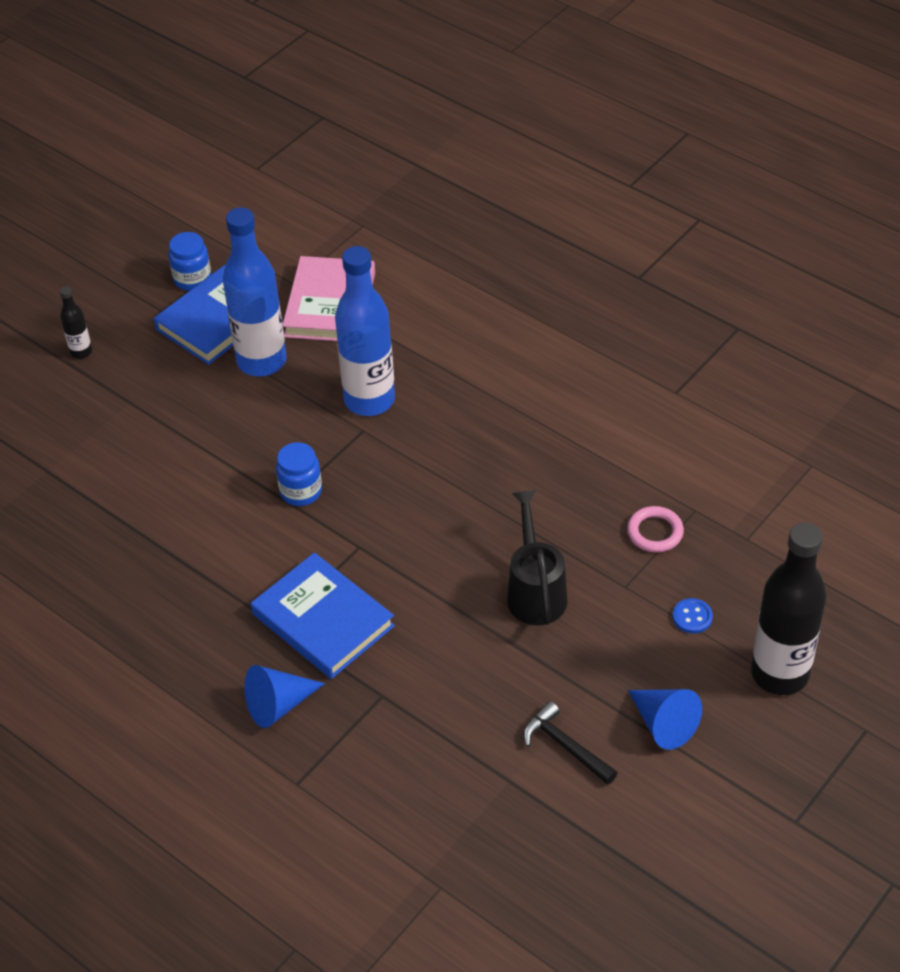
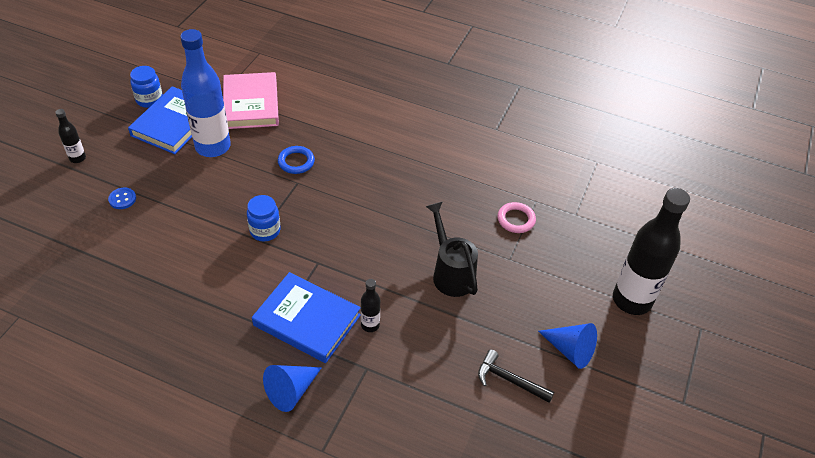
camera: 20 degrees left, 0 degrees up
blue bottle [335,246,395,416] -> blue ring [278,146,315,174]
blue button [673,598,713,633] -> blue button moved to [108,188,136,209]
none -> black bottle [361,279,380,332]

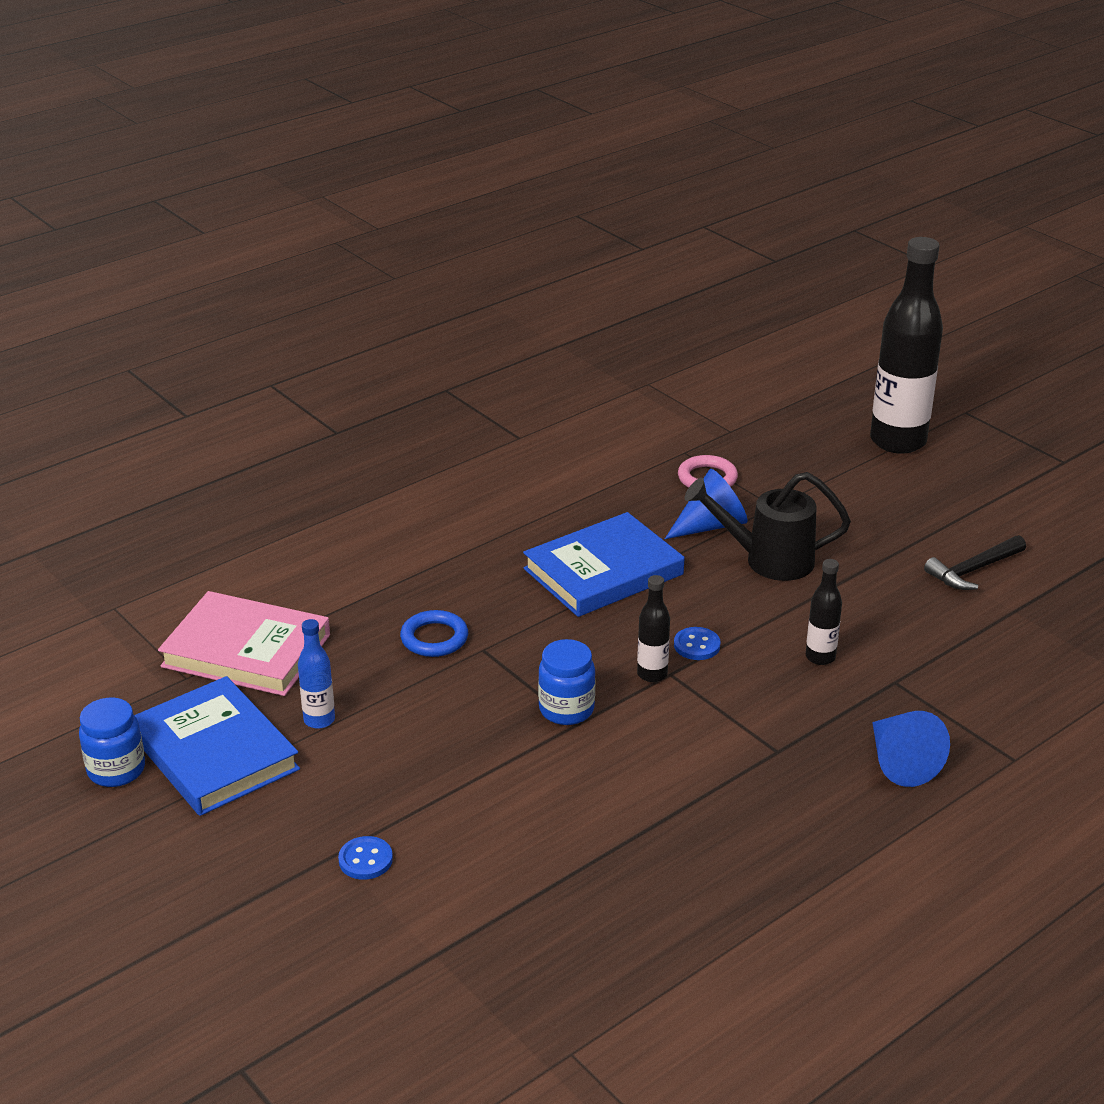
camera: 60 degrees left, 15 degrees down
black bottle [55,109,86,163] -> black bottle moved to [637,575,670,682]
blue bottle [180,29,231,157] -> blue bottle [298,619,335,729], size x0.45
blue book [252,272,361,363] -> blue book moved to [523,512,685,617]
blue cone [538,323,597,369] -> blue cone moved to [665,469,748,539]
none -> blue button [674,627,721,660]

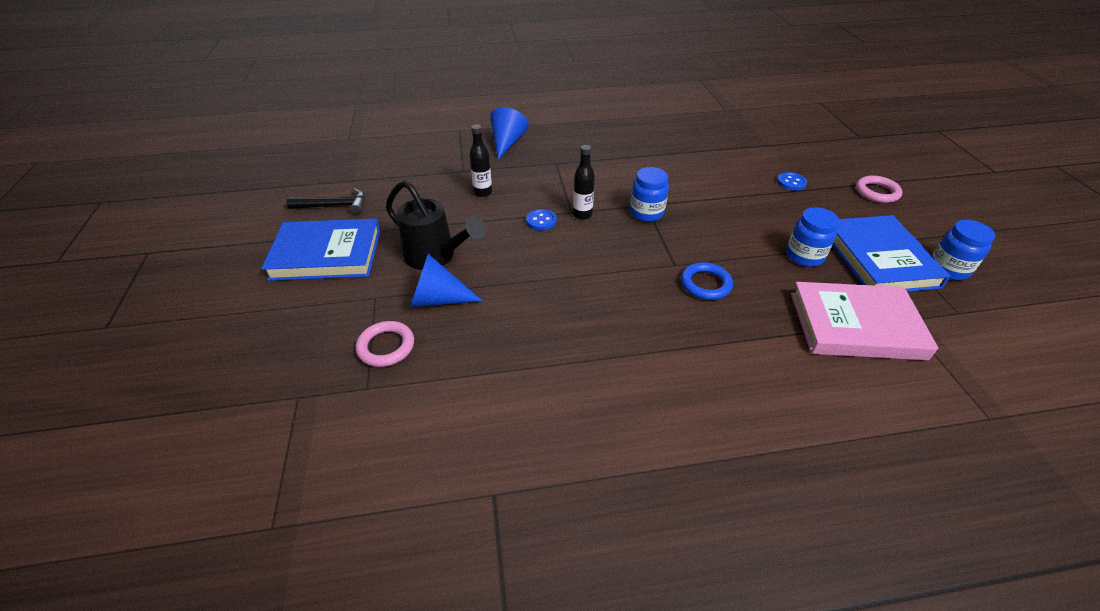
camera: 150 degrees left, 10 degrees up
pink book [158,591,330,696] -> pink book turned 45 degrees counterclockwise [791,282,938,360]
blue bottle [298,619,335,729] -> blue jar [786,207,839,267]
blue book [523,512,685,617] -> blue book moved to [261,219,380,281]
black bottle [870,237,943,454] -> none
none -> pink ring [856,175,903,203]

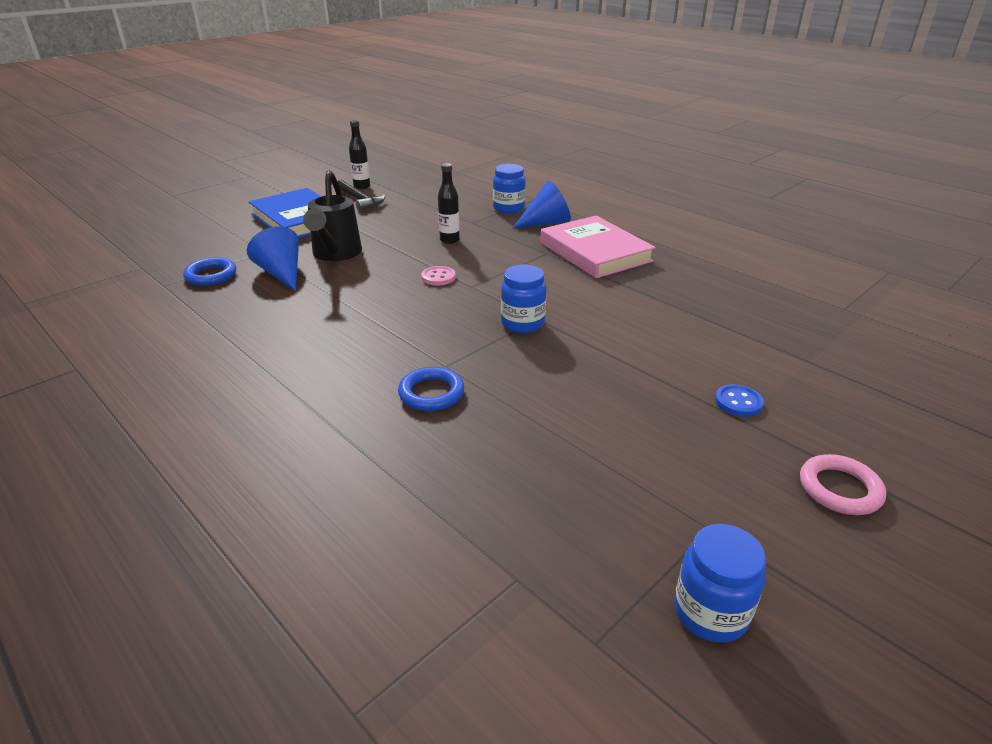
camera: 55 degrees right, 10 degrees down
pink ring [356,321,414,367] -> blue ring [183,257,236,286]
blue button [526,209,557,231] -> pink button [421,266,456,286]
black bottle [573,145,595,220] -> black bottle moved to [349,120,370,189]
blue jar [786,207,839,267] -> blue jar moved to [493,164,526,213]
pink book [791,282,938,360] -> pink book moved to [540,216,656,278]
blue book [832,215,951,292] -> none

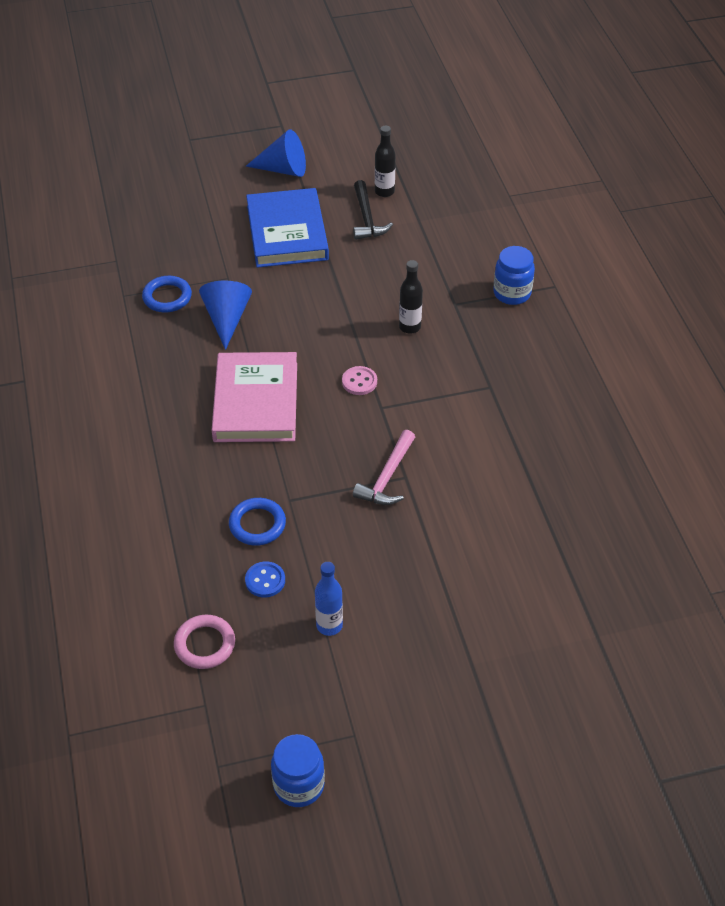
camera: 30 degrees right, 15 degrees up
black watering can [303,170,362,261] -> none
blue jar [501,264,546,333] -> pink hammer [353,430,415,505]
blue cone [512,181,571,229] -> blue cone moved to [246,129,306,177]
pink book [540,216,656,278] -> pink book moved to [212,352,297,442]
blue button [715,384,764,417] -> blue button moved to [245,561,285,597]
pink ring [800,454,886,515] -> pink ring moved to [174,615,235,669]
none -> blue bottle [315,562,343,636]

